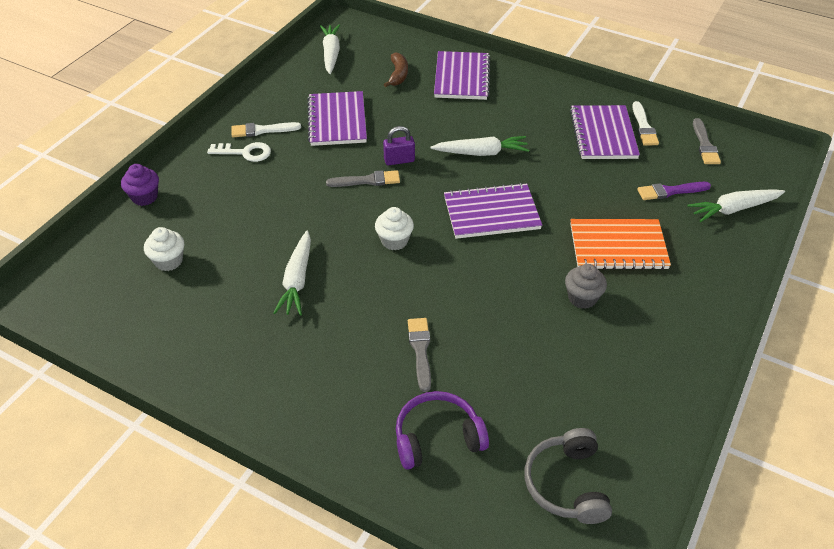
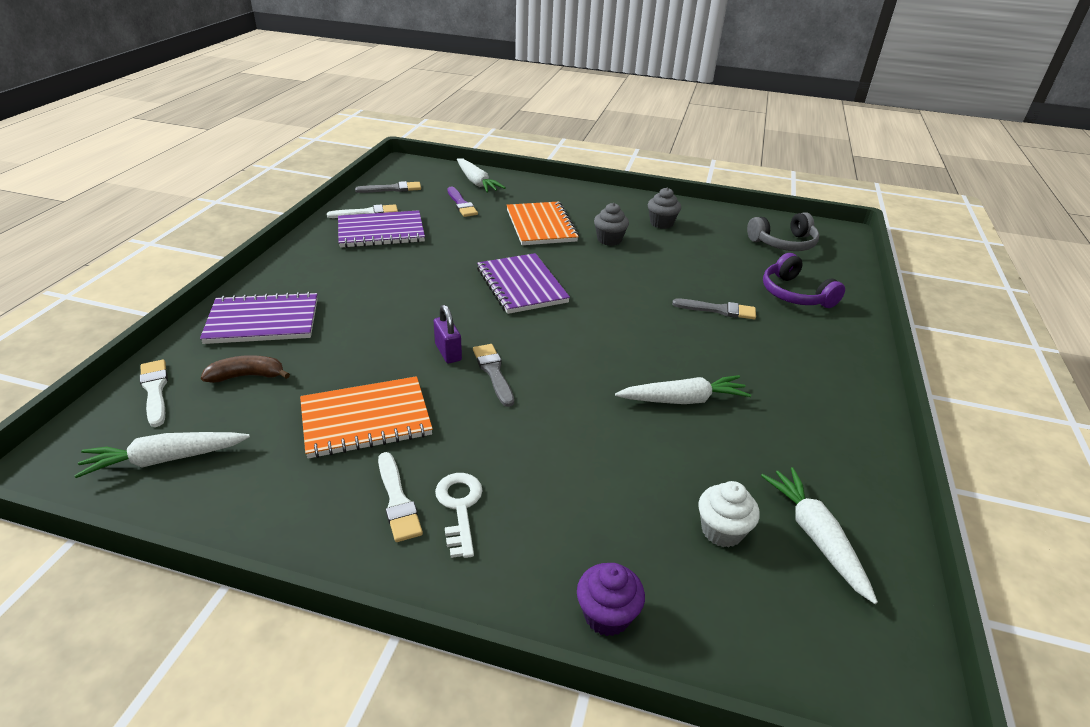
camera: 105 degrees left, 10 degrees down
purple notebook [307,91,367,146] -> orange notebook [300,376,433,458]
white cupcake [375,207,414,251] -> none
grey brush [408,318,431,392] -> grey brush turned 150 degrees counterclockwise [672,298,756,319]
white carrot [430,136,529,156] -> white carrot moved to [761,467,878,604]
none -> white brush [140,360,168,427]
none -> grey cupcake [648,187,681,229]

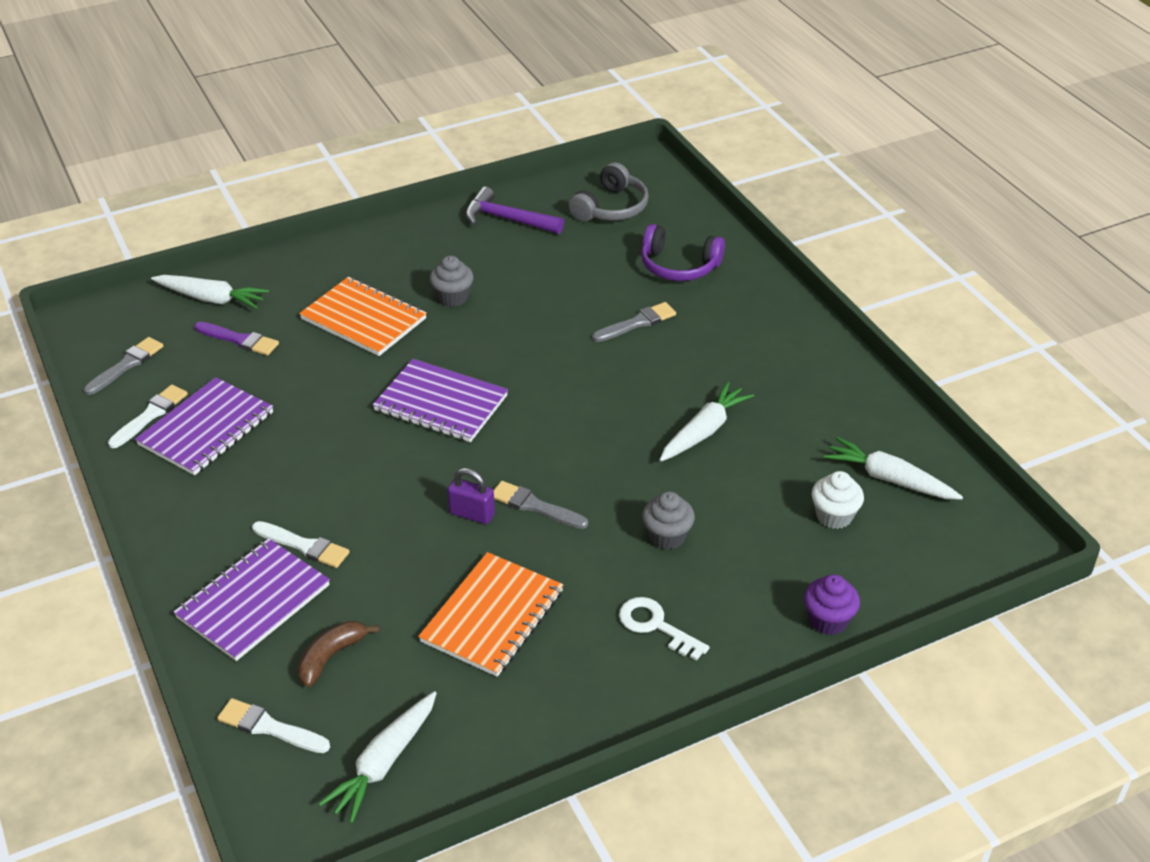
camera: 40 degrees left, 5 degrees up
white brush [378,452,423,542] -> white brush moved to [252,521,349,568]
grey cupcake [648,187,681,229] -> grey cupcake moved to [642,492,695,550]
none -> purple hammer [465,187,564,234]

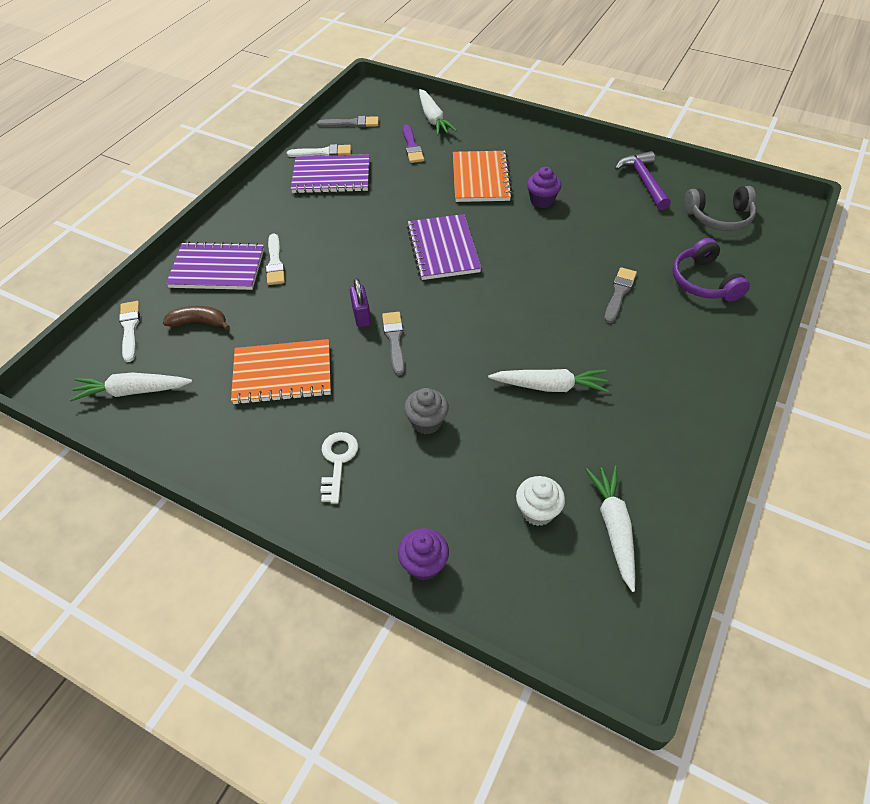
camera: 55 degrees right, 10 degrees up
grey cupcake [429,256,474,307] -> purple cupcake [527,167,561,208]
grey brush [592,302,676,342] -> grey brush turned 90 degrees counterclockwise [604,267,637,323]

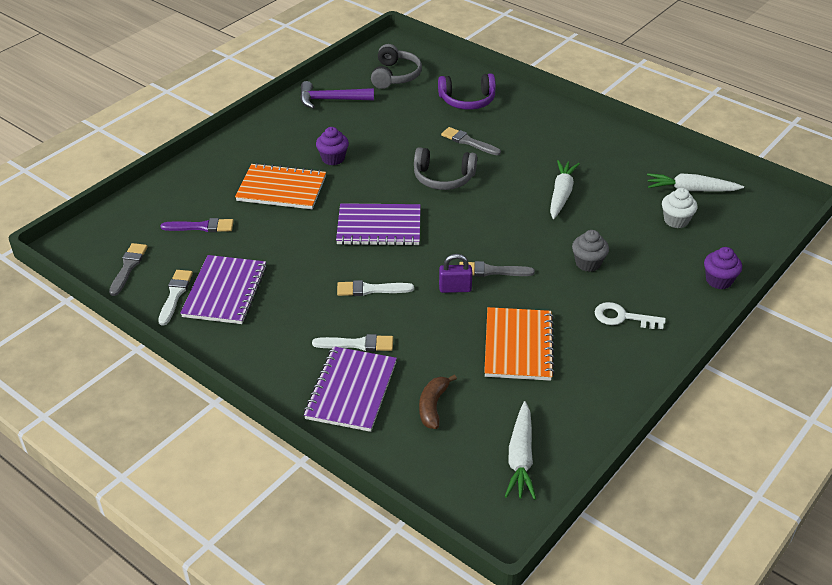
camera: 80 degrees left, 10 degrees down
white brush [119,301,140,362] -> white brush moved to [337,280,414,296]
white carrot [419,89,457,136] -> none
none -> grey headphones [414,147,477,190]

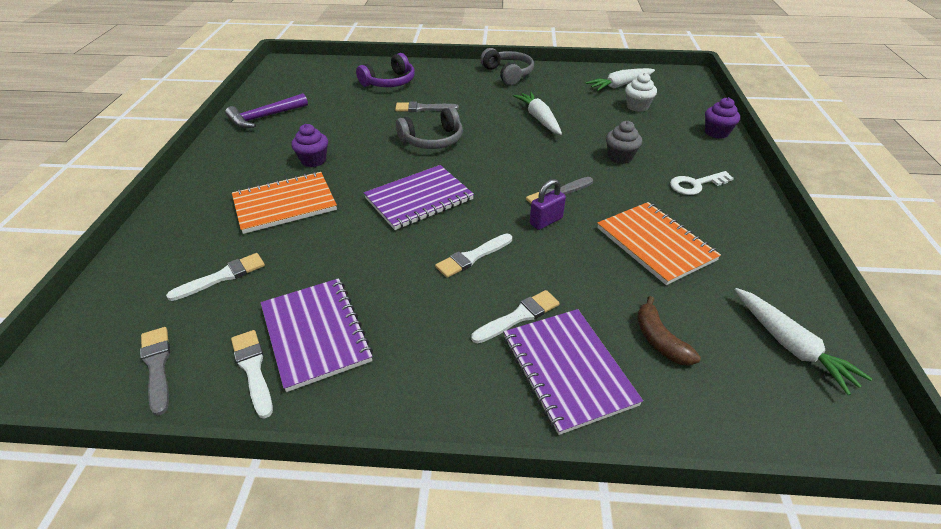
camera: 35 degrees left, 0 degrees up
purple brush [161,218,234,232] -> white brush [166,253,265,301]
grey headphones [371,44,422,89] -> grey headphones moved to [480,48,534,85]

